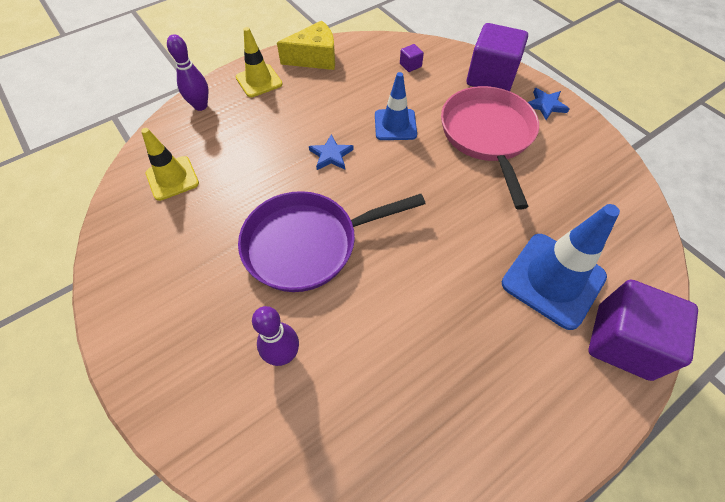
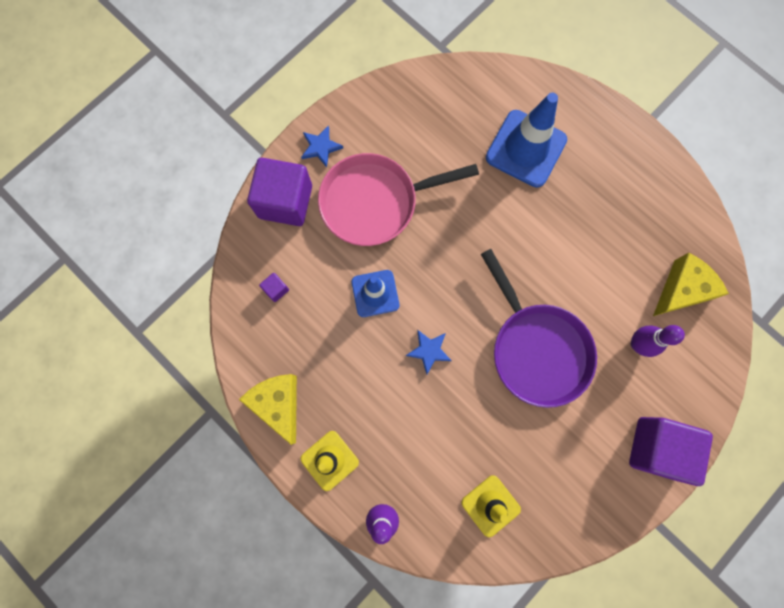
camera: 100 degrees left, 20 degrees up
purple cube [588,280,698,381] -> purple cube moved to [629,417,713,486]
none -> yellow cheese [653,253,729,316]

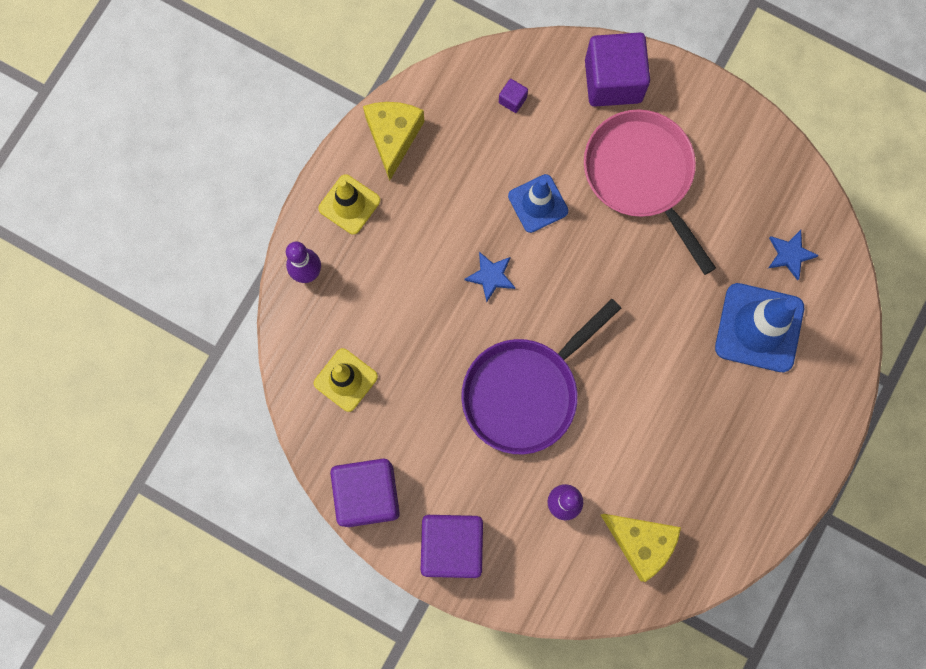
camera: 75 degrees right, 0 degrees up
yellow cheese [239,374,297,445] -> yellow cheese turned 45 degrees counterclockwise [363,102,425,181]
blue star [301,125,343,167] -> blue star moved to [768,230,819,280]
none -> purple cube [330,458,400,527]

